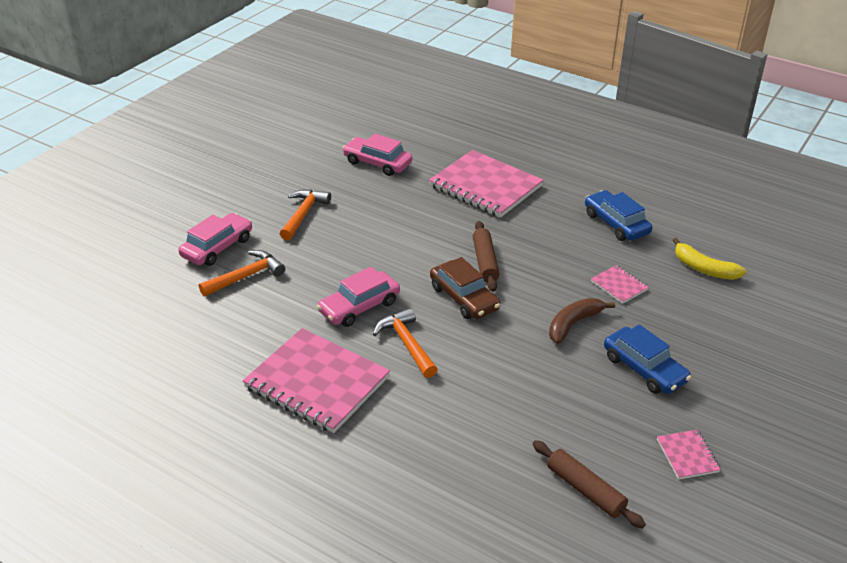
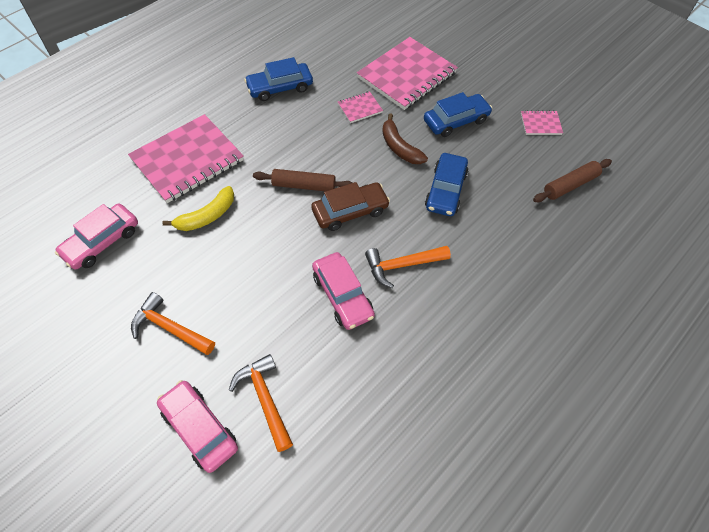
camera: 80 degrees left, 20 degrees up
pink notebook [243,328,390,433] -> pink notebook moved to [357,37,458,110]
yellow banana [673,238,746,280] -> yellow banana moved to [162,186,234,231]
none -> blue car [425,153,468,216]

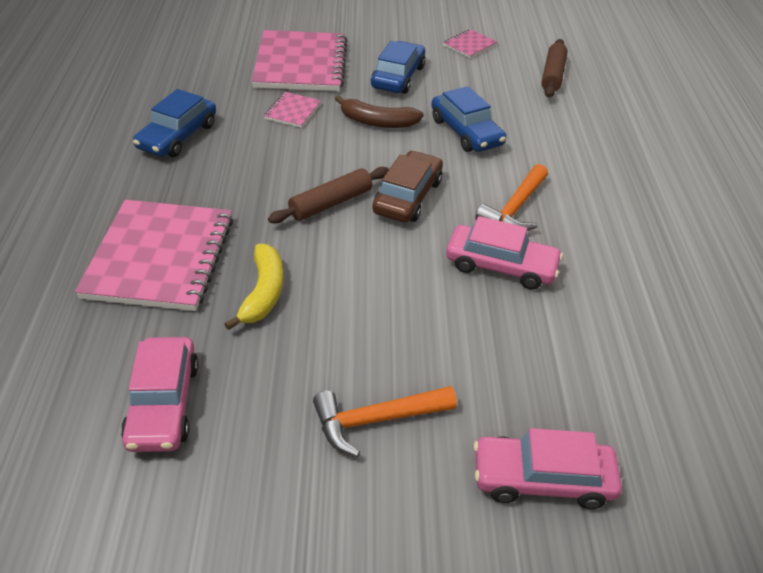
camera: 45 degrees left, 15 degrees down
orange hammer [229,354,293,452] -> none

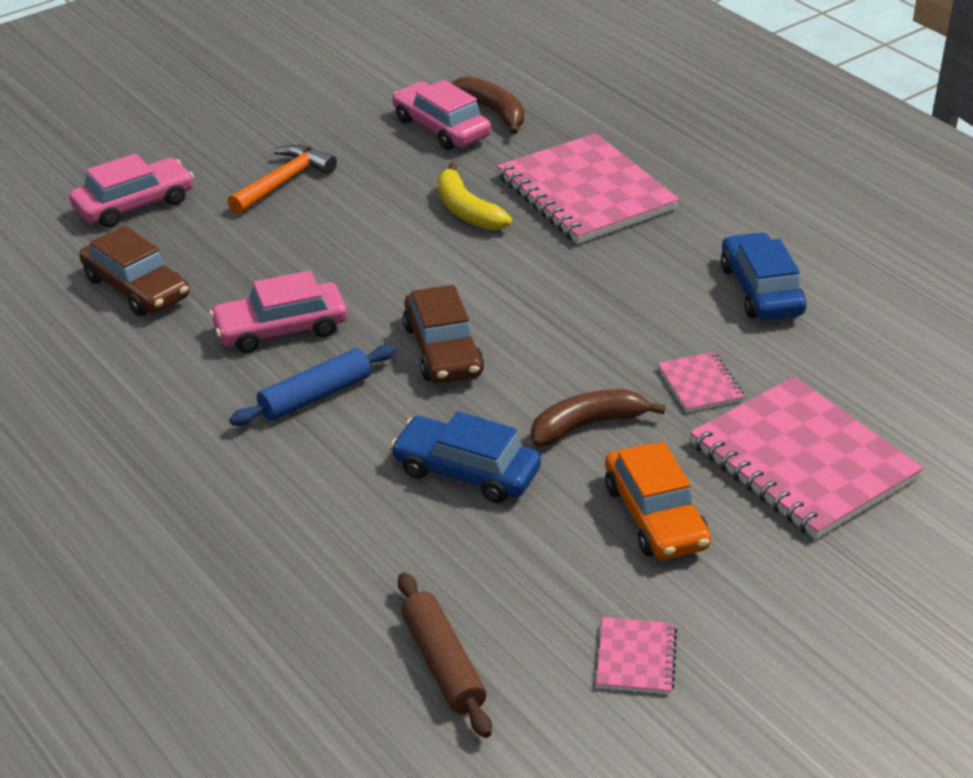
camera: 145 degrees right, 5 degrees down
brown rolling pin [268,167,389,224] -> none
blue car [371,41,425,94] -> orange car [605,442,711,560]
orange hammer [475,164,548,231] -> blue rolling pin [229,344,396,426]
none -> brown car [79,226,189,316]
none -> brown banana [451,76,524,135]

